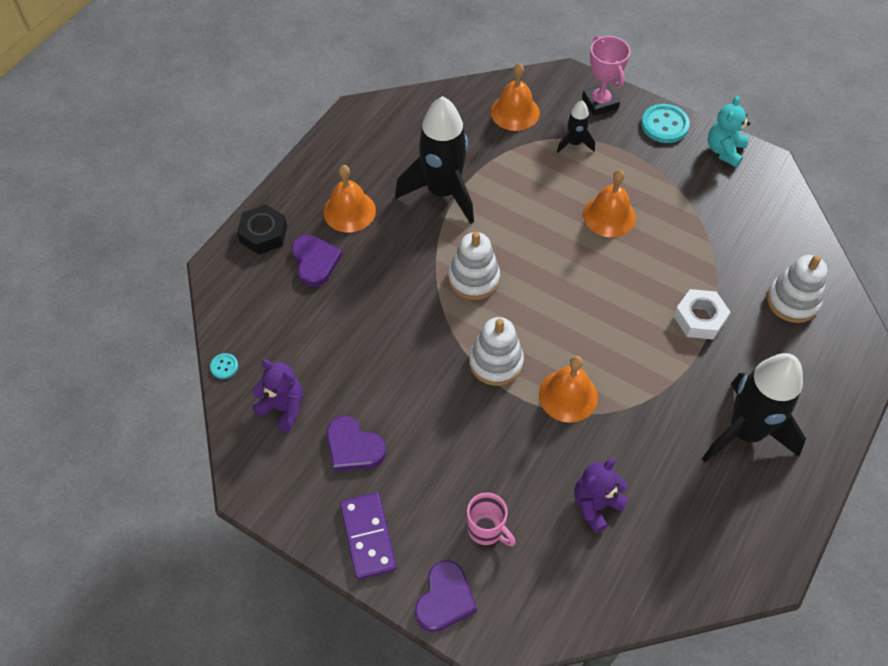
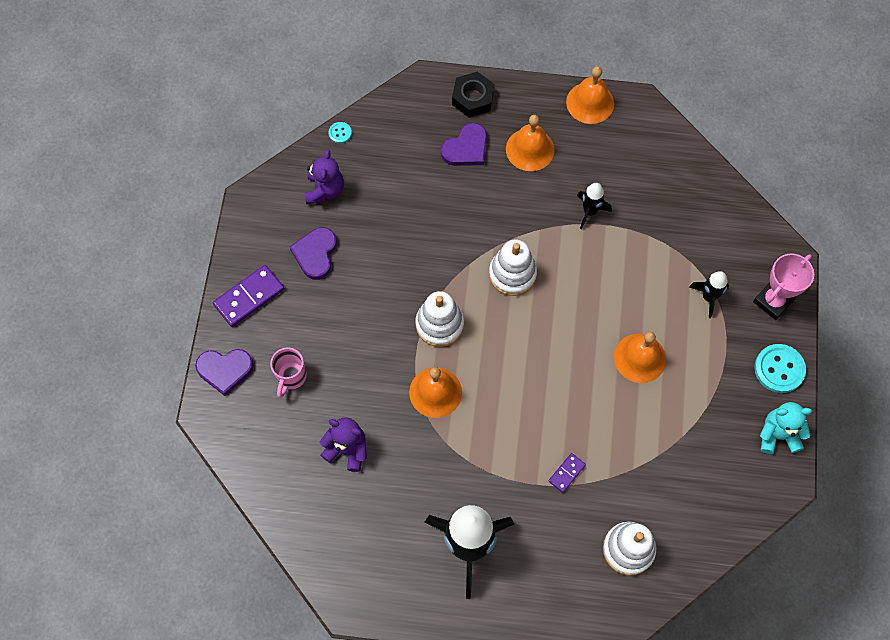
camera: 65 degrees right, 10 degrees up
black rocket [395,96,474,224] -> black rocket [577,183,611,229], size x0.47
orange bell [491,63,540,131] -> orange bell moved to [566,66,614,124]
white nut [673,289,731,340] -> purple domino [549,453,586,493]

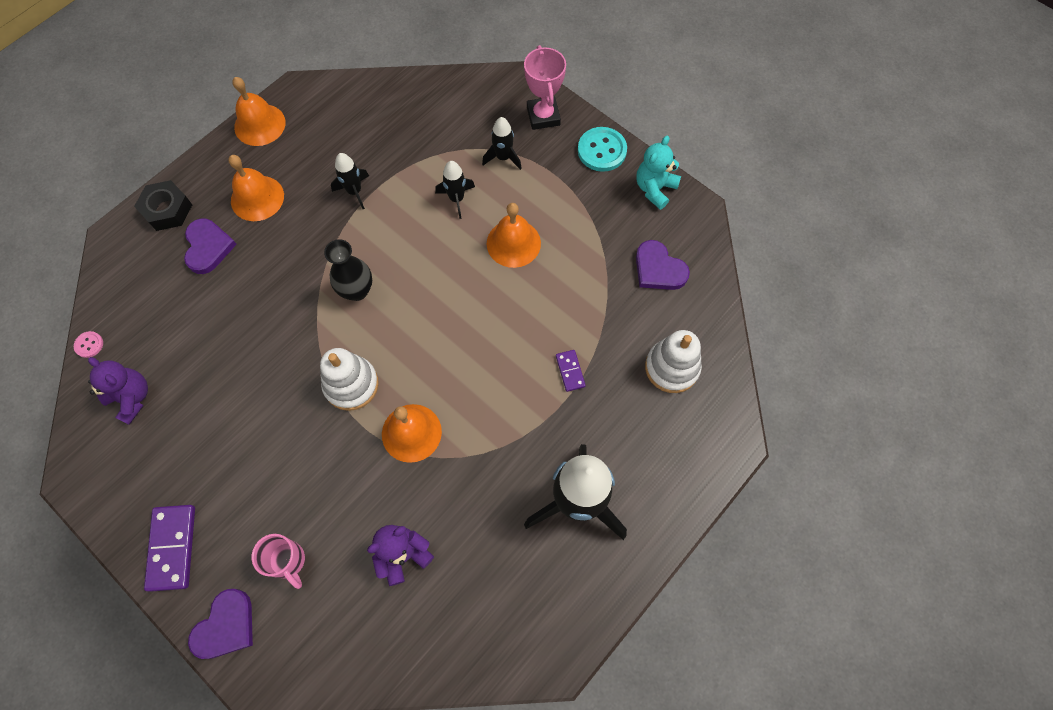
camera: 55 degrees left, 0 degrees up
purple heart [290,227,337,280] -> purple heart moved to [636,240,690,290]
turquoise button [329,122,352,144] -> pink button [74,331,103,358]
white stacking toy [489,240,537,296] -> black vase [324,239,372,301]
none -> black rocket [435,161,475,219]

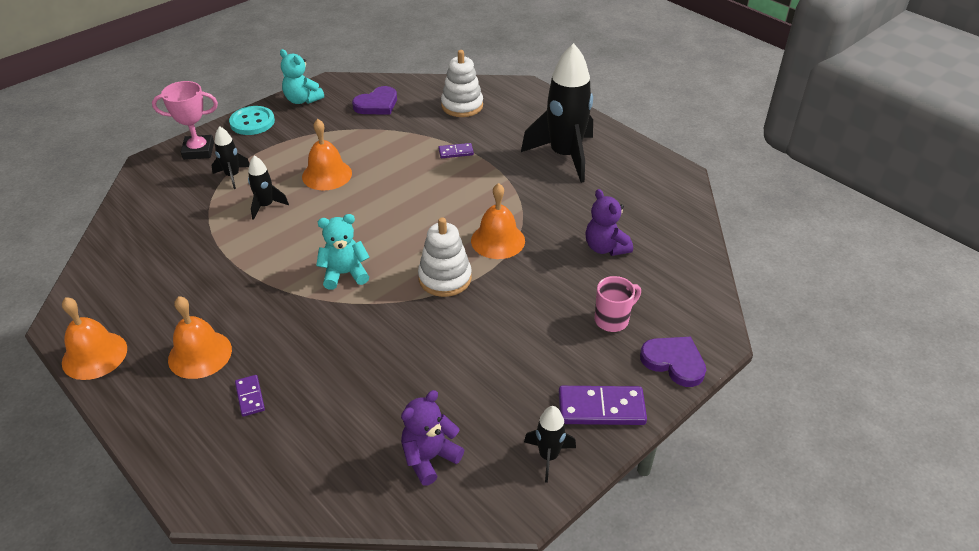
camera: 85 degrees left, 25 degrees down
pink button [74,331,103,358] -> none
black nut [134,180,192,231] -> none
purple heart [184,218,237,274] -> purple domino [235,375,265,417]
black vase [324,239,372,301] -> turquoise teddy bear [316,214,370,290]
black rocket [331,153,369,209] -> black rocket moved to [524,406,576,483]

